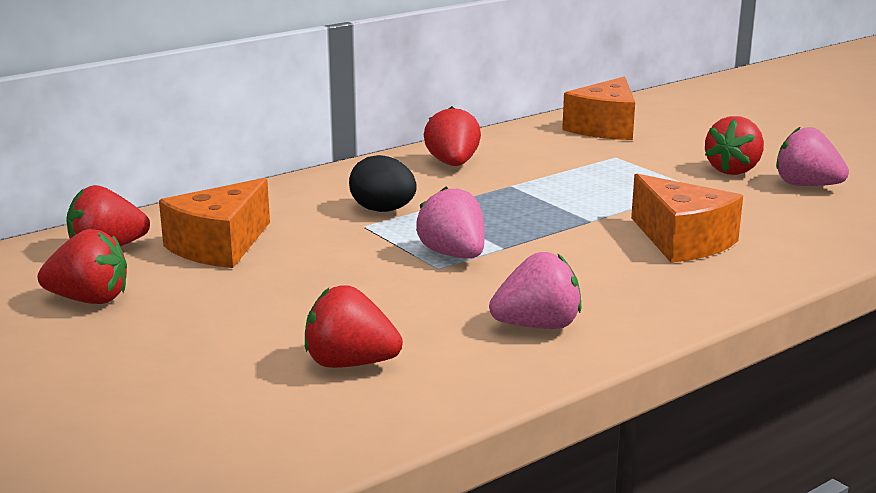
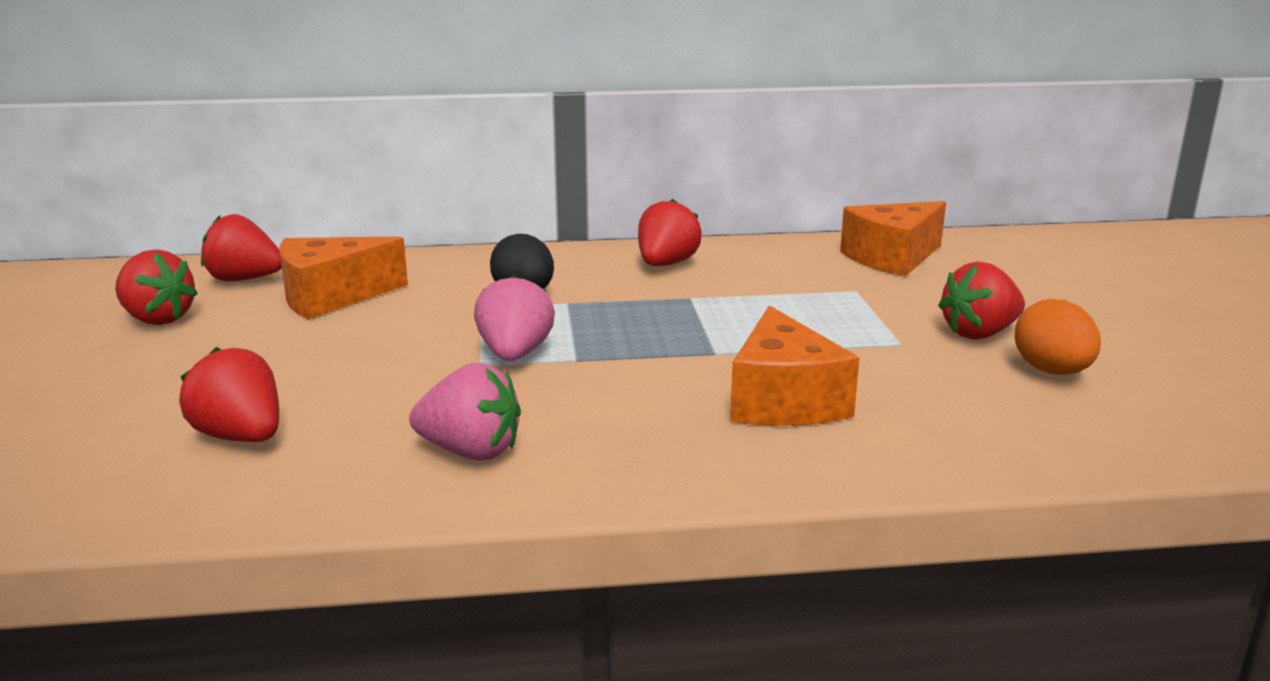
camera: 30 degrees right, 0 degrees up
pink strawberry [776,127,849,186] -> orange egg [1015,299,1101,375]

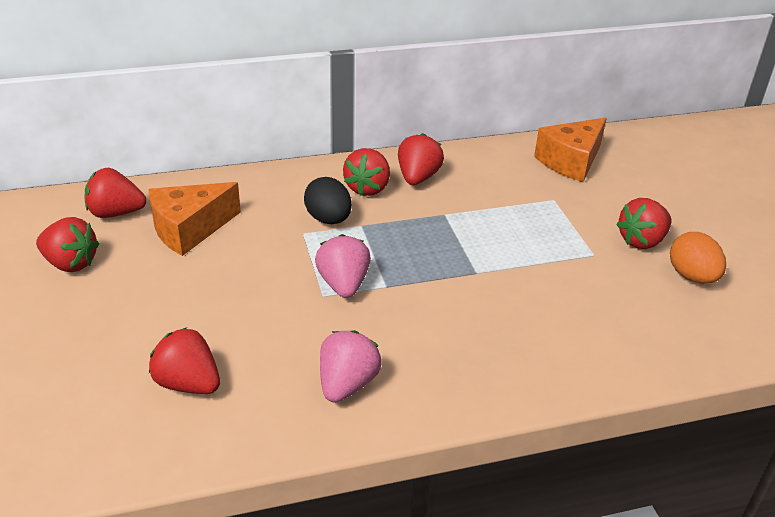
camera: 10 degrees left, 15 degrees up
pink strawberry [409,363,521,461] -> pink strawberry turned 75 degrees counterclockwise [320,330,382,403]
orange cheese [730,305,859,426] -> none
none -> red strawberry [343,148,390,196]

